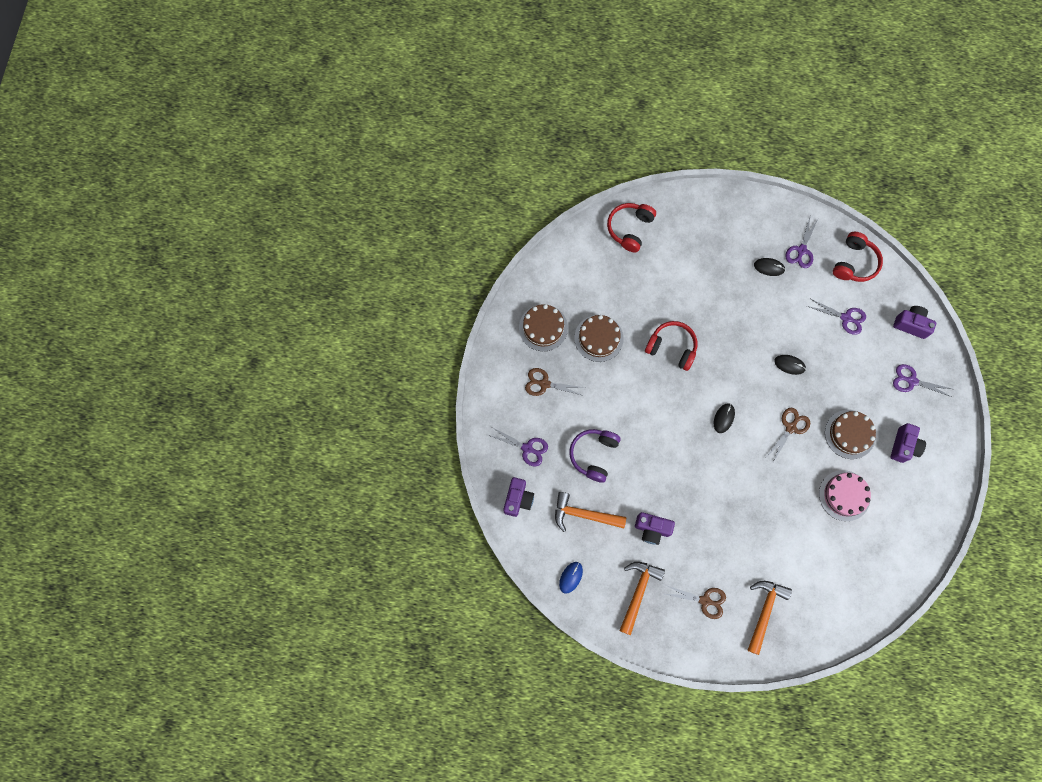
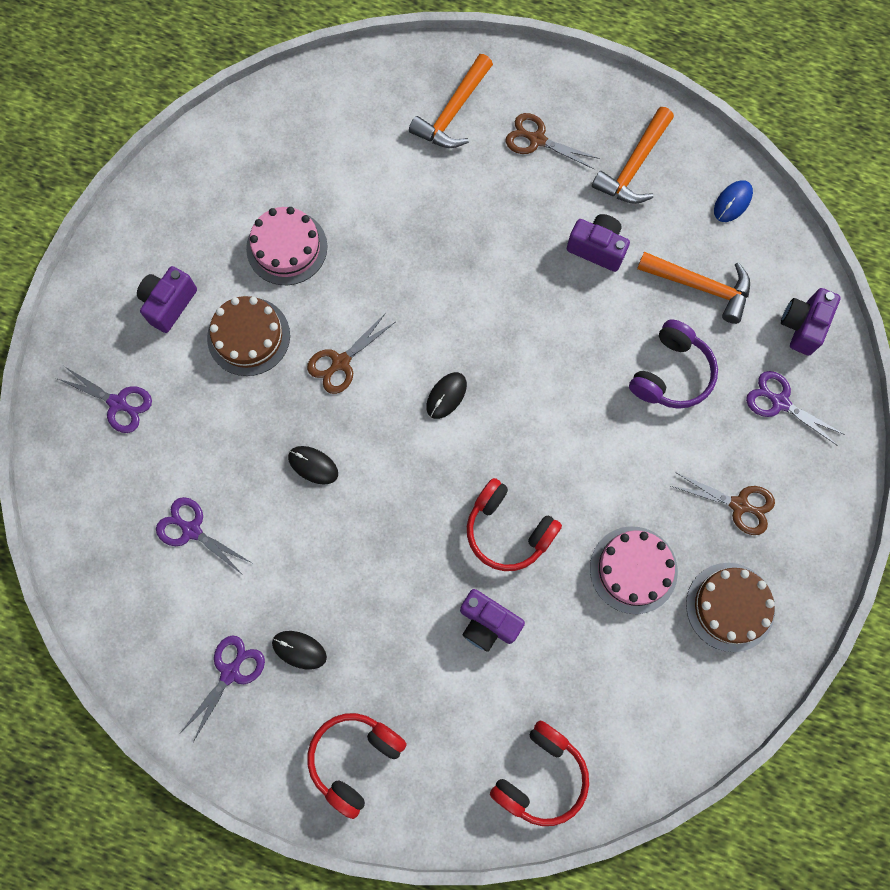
camera: 170 degrees left, 0 degrees up
brown cake [574,315,624,362] -> pink cake [590,526,678,614]
red headphones [833,232,883,282] -> red headphones moved to [307,713,407,819]
purple camera [893,306,937,339] -> purple camera moved to [460,589,525,652]

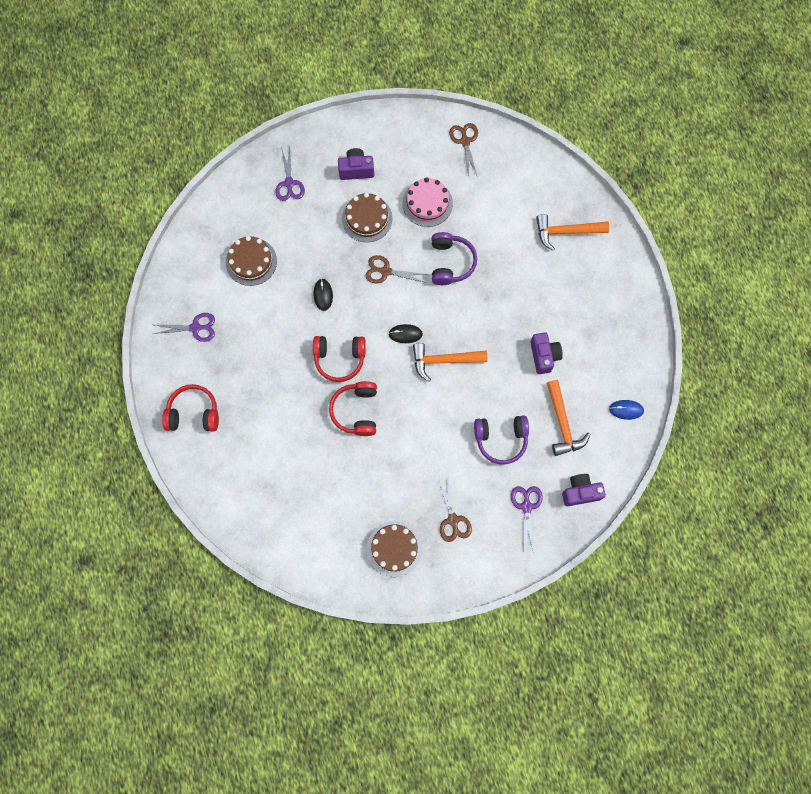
camera: 55 degrees right, 0 degrees up
purple scissors [156,497,252,576] -> brown cake [226,236,277,286]
black mouse [272,631,327,669] -> none
purple camera [460,589,525,652] -> none
red headphones [490,720,589,826] -> red headphones moved to [313,336,366,382]
brown scissors [506,113,600,169] -> brown scissors moved to [449,123,478,176]
pink cake [590,526,678,614] -> none
orange hammer [592,107,674,204] -> orange hammer moved to [413,343,487,382]
none -> purple headphones [432,232,477,285]

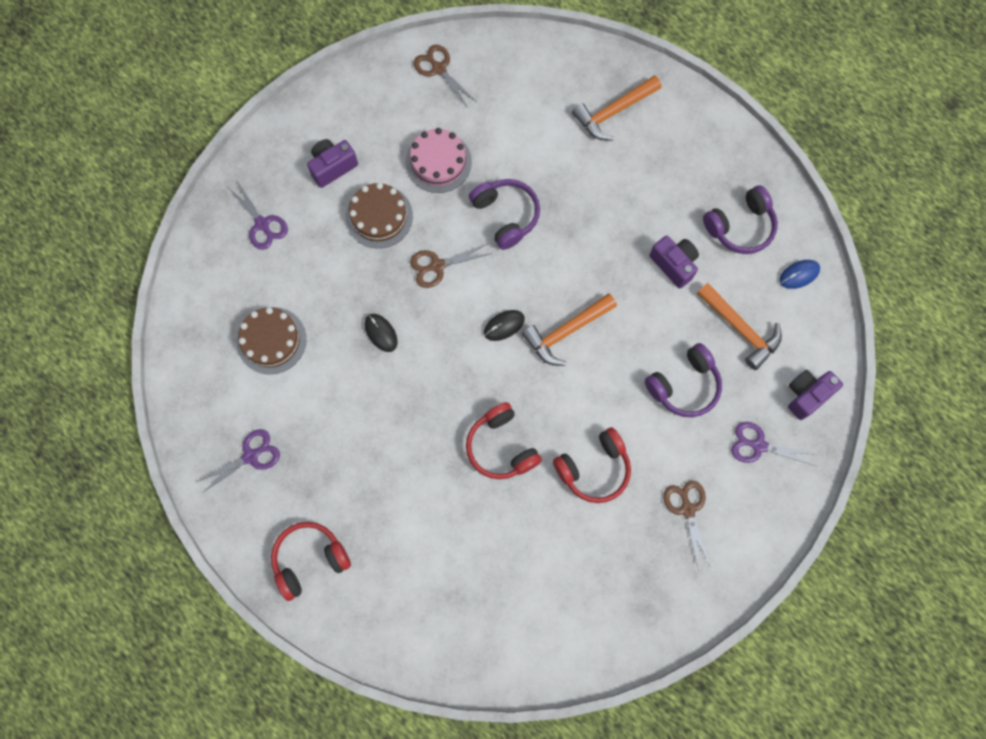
camera: 30 degrees left, 0 degrees up
red headphones [313,336,366,382] -> red headphones moved to [553,427,631,503]
brown cake [367,521,422,577] -> none
brown scissors [438,477,472,542] -> brown scissors turned 150 degrees counterclockwise [663,481,711,570]
purple scissors [511,486,543,549] -> purple scissors turned 45 degrees counterclockwise [731,422,816,466]
none -> purple headphones [703,185,778,254]

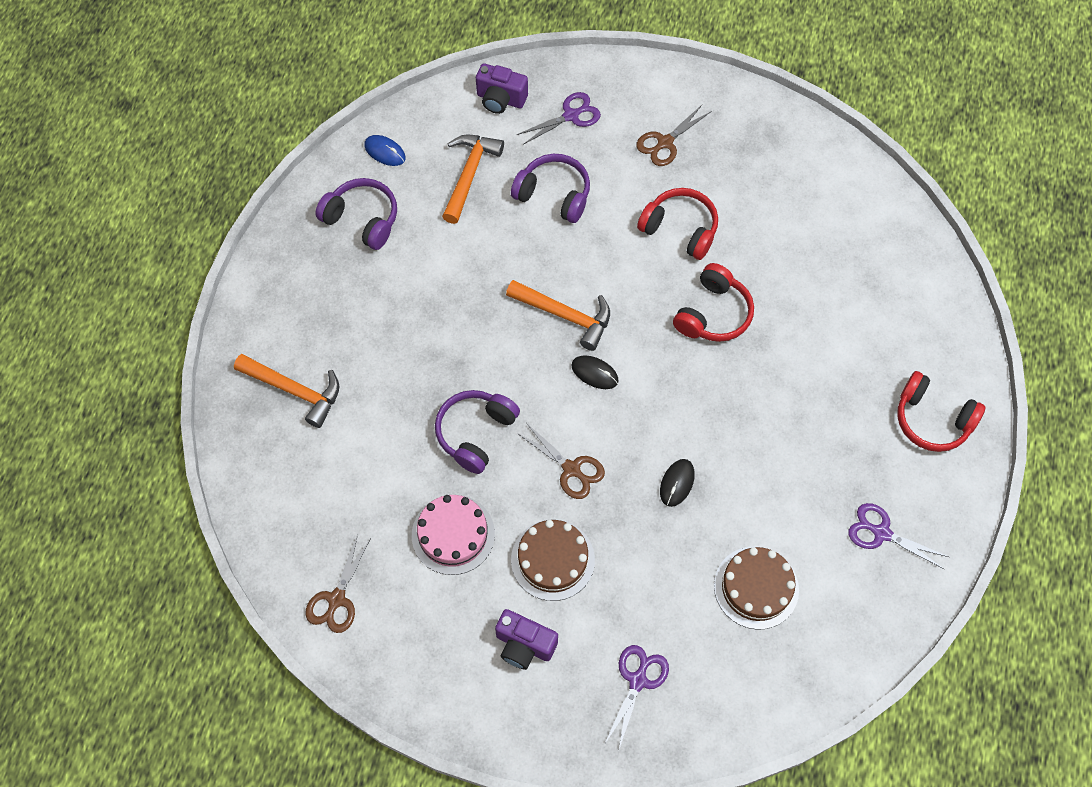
camera: 120 degrees left, 10 degrees down
purple camera [650,236,699,289] -> none
purple scissors [731,422,816,466] -> purple scissors turned 105 degrees counterclockwise [517,92,601,145]

